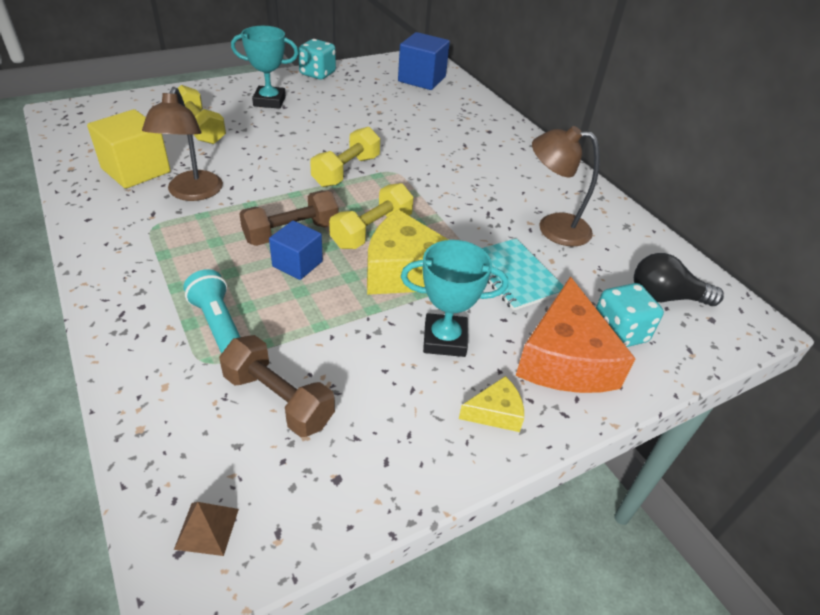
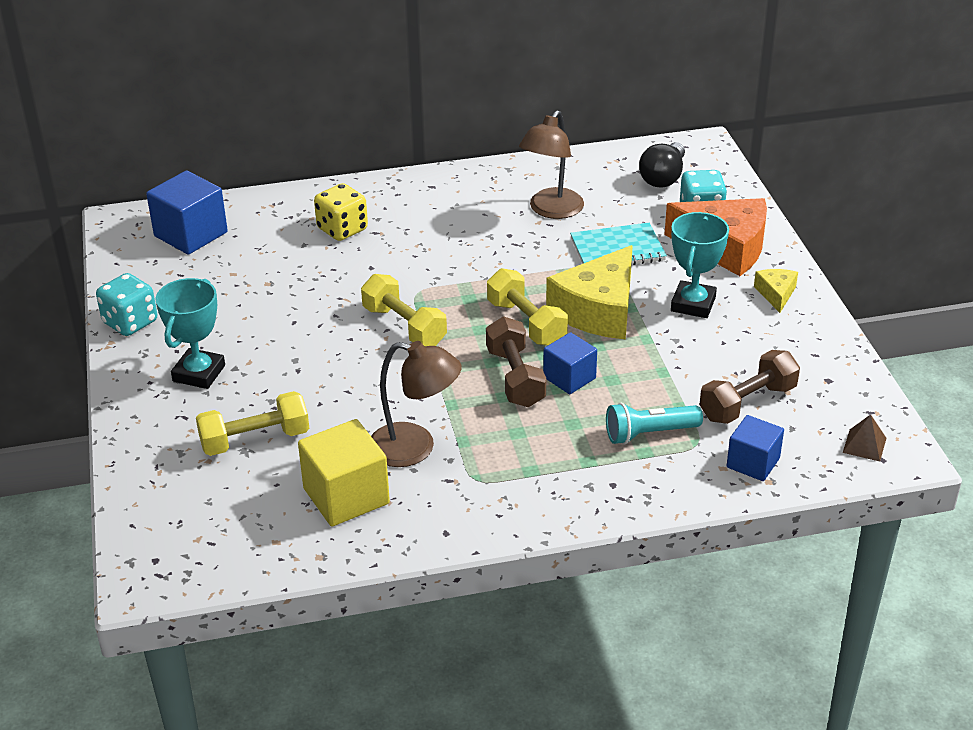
camera: 70 degrees left, 5 degrees down
none -> yellow dice [314,183,368,241]
none -> blue cube [727,415,784,481]

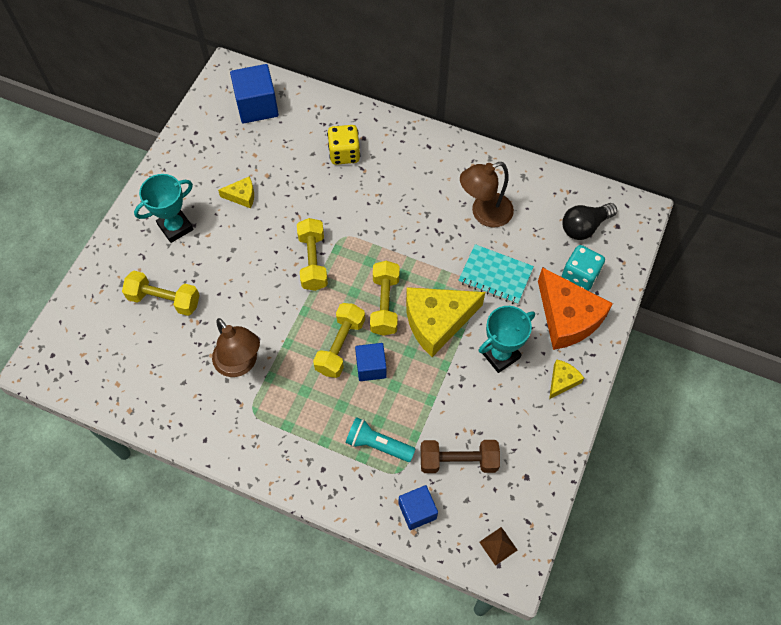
camera: 35 degrees right, 25 degrees up
turquoise dice [96,273,157,336] -> none
yellow cube [298,419,390,526] -> none
brown dumbbell [486,316,546,407] -> yellow dumbbell [313,303,365,378]
none -> yellow cheese [218,176,254,208]

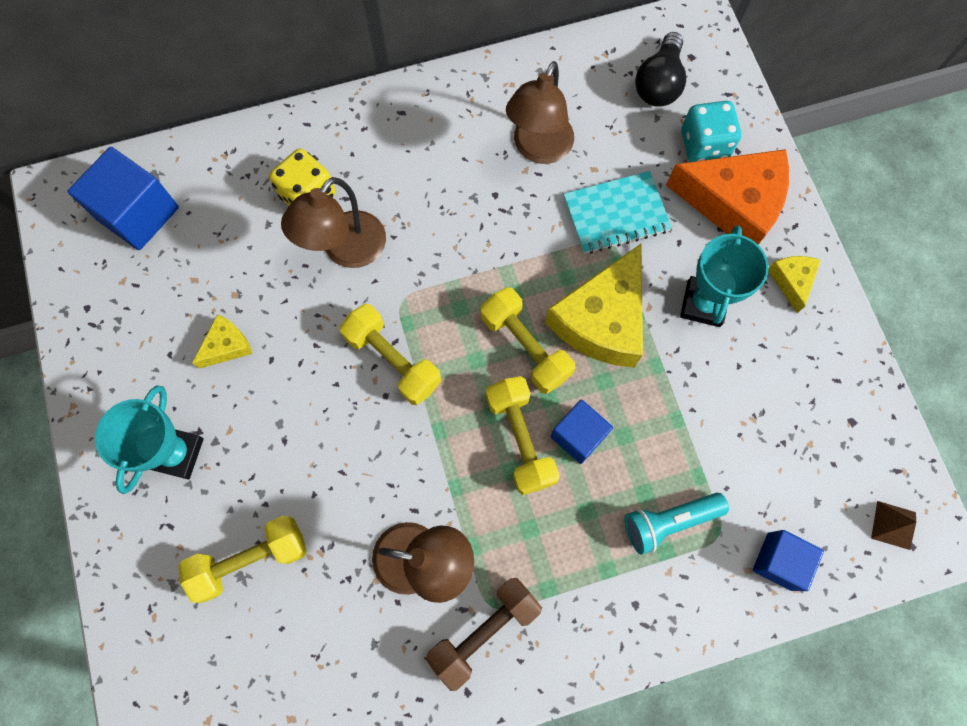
camera: 40 degrees left, 10 degrees up
brown dumbbell [421,440,500,473] -> brown dumbbell moved to [426,578,542,691]
none -> brown lamp [281,177,386,268]

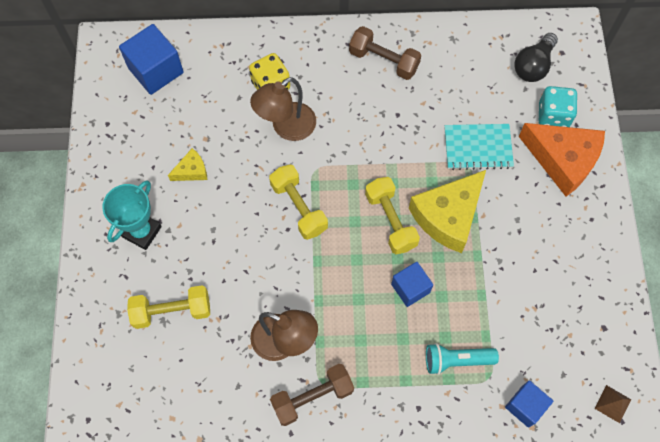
camera: 15 degrees right, 5 degrees down
yellow dumbbell [486,376,560,495] -> none
brown lamp [506,61,574,164] -> none
turquoise trophy [680,225,769,327] -> none
yellow cheese [768,256,821,313] -> none
none -> brown dumbbell [349,26,421,80]

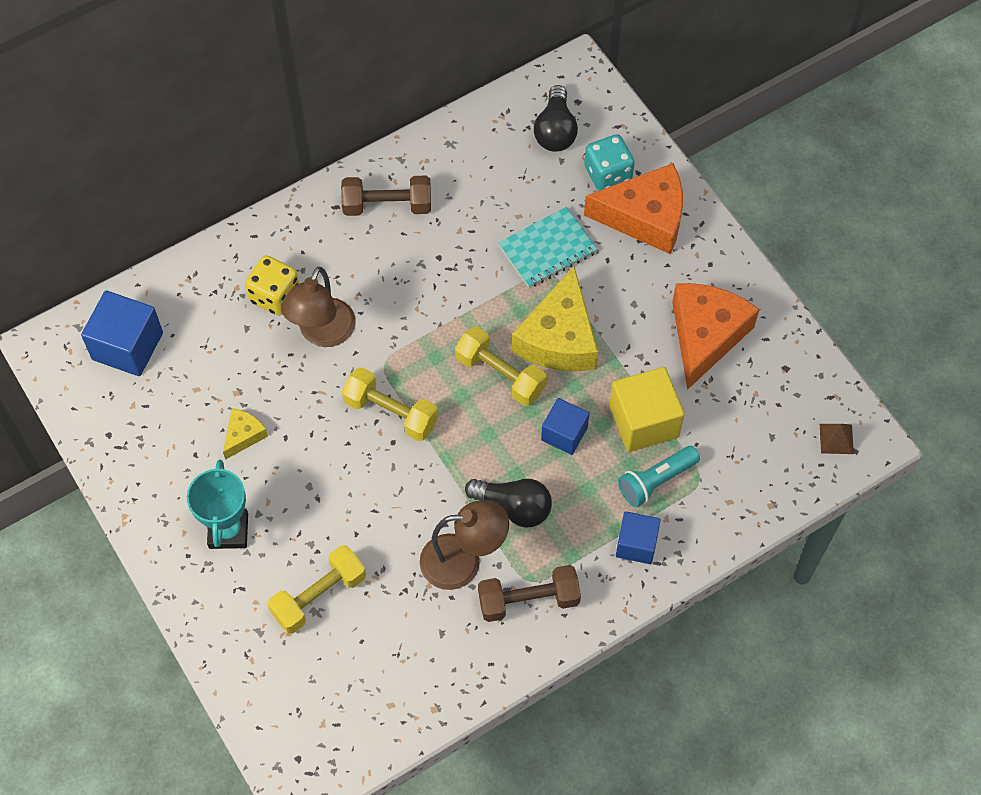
camera: 30 degrees left, 5 degrees down
brown dumbbell [270,364,354,426] -> brown dumbbell turned 45 degrees clockwise [478,565,581,622]
blue cube [505,380,553,428] -> blue cube moved to [616,511,661,564]
none -> black light bulb [465,479,552,528]
none -> yellow cube [609,367,684,452]
none -> orange cheese [672,283,760,390]

